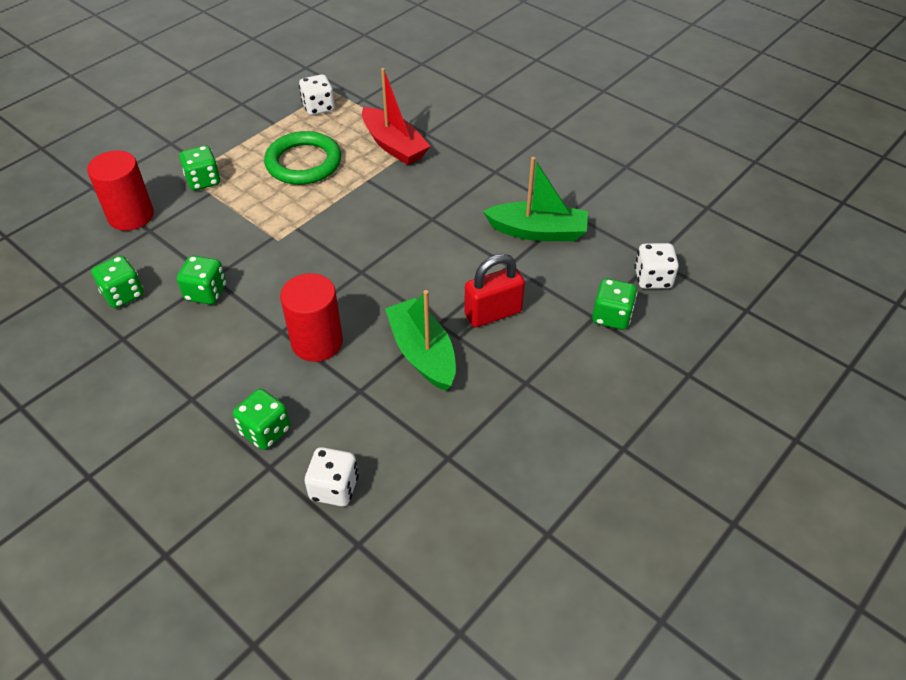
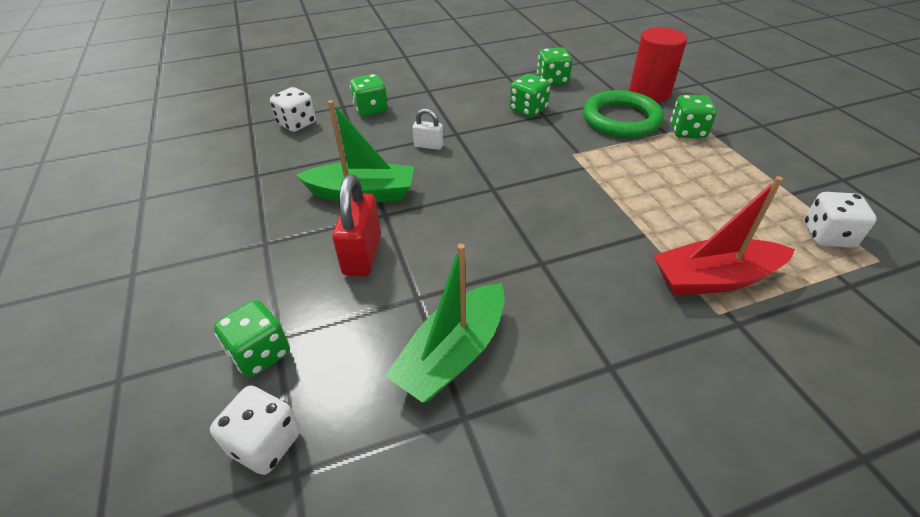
camera: 120 degrees right, 5 degrees down
green ring [264,131,341,185] -> green ring moved to [583,90,664,138]
red cylinder [280,273,343,362] -> white padlock [412,108,444,150]

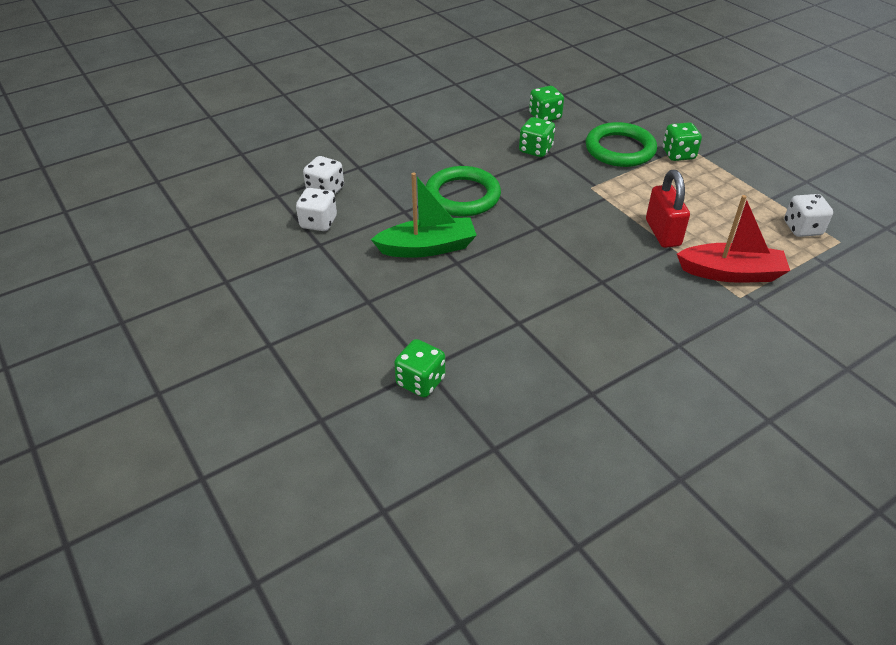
camera: 15 degrees left, 0 degrees up
white dice [210,385,300,475] -> white dice moved to [296,188,337,231]
red padlock [332,174,381,276] -> red padlock moved to [646,170,690,248]
green dice [350,74,388,116] -> none
green boat [385,244,505,403] -> none
white padlock [412,108,444,150] -> green ring [426,166,501,216]
red cylinder [629,27,687,103] -> none
red boat [653,176,795,295] -> red boat turned 150 degrees counterclockwise [677,195,790,283]

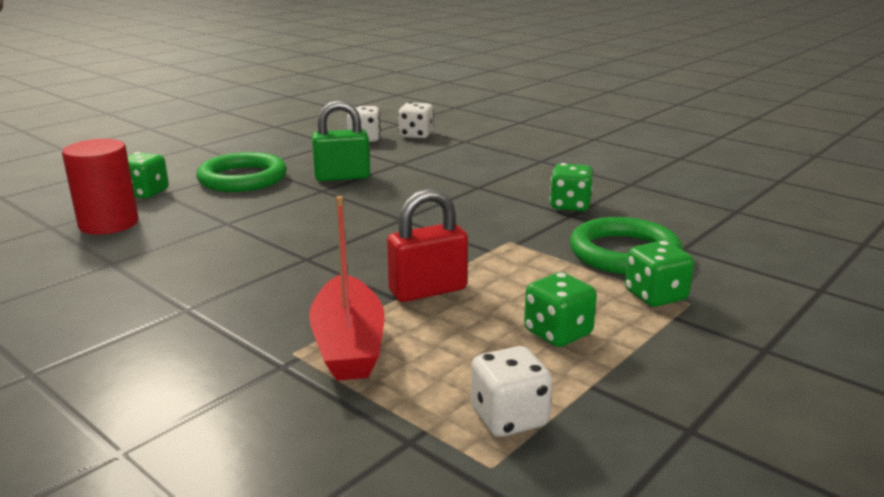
camera: 75 degrees right, 20 degrees down
green boat [371,172,477,258] -> green padlock [312,100,370,181]
green ring [426,166,501,216] -> green ring moved to [196,152,287,192]
green dice [529,86,564,121] -> green dice moved to [524,272,597,347]
none -> red cylinder [62,139,138,235]

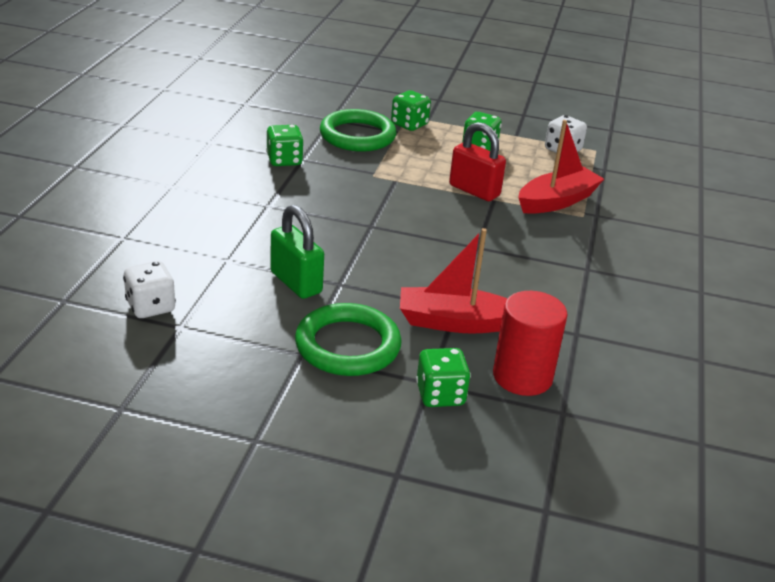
camera: 120 degrees left, 10 degrees up
white dice [398,102,433,139] -> none
none -> red boat [400,228,508,334]

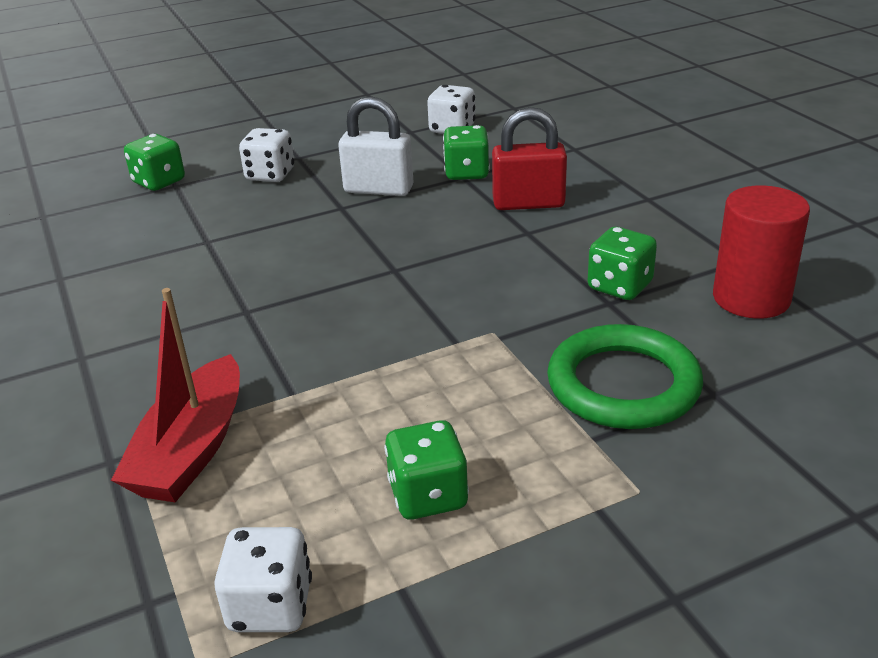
camera: 145 degrees right, 0 degrees up
green padlock [270,205,324,299] -> white padlock [338,96,414,196]
green ring [295,303,402,376] -> white dice [239,128,294,182]
green dice [391,90,431,131] -> green dice moved to [443,125,490,180]
red boat [400,228,508,334] -> none
red padlock [449,122,506,201] -> red padlock moved to [492,107,567,210]
red cylinder [493,291,567,396] -> red cylinder moved to [713,185,810,319]

